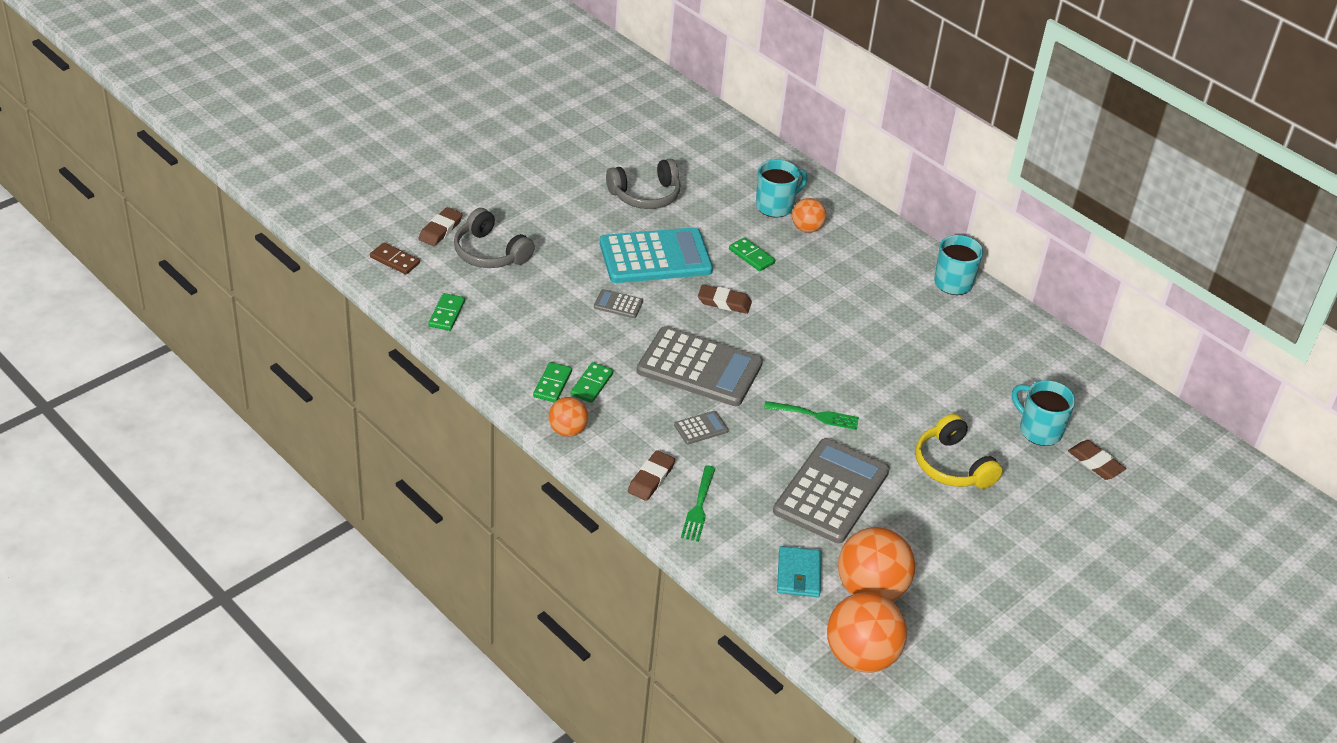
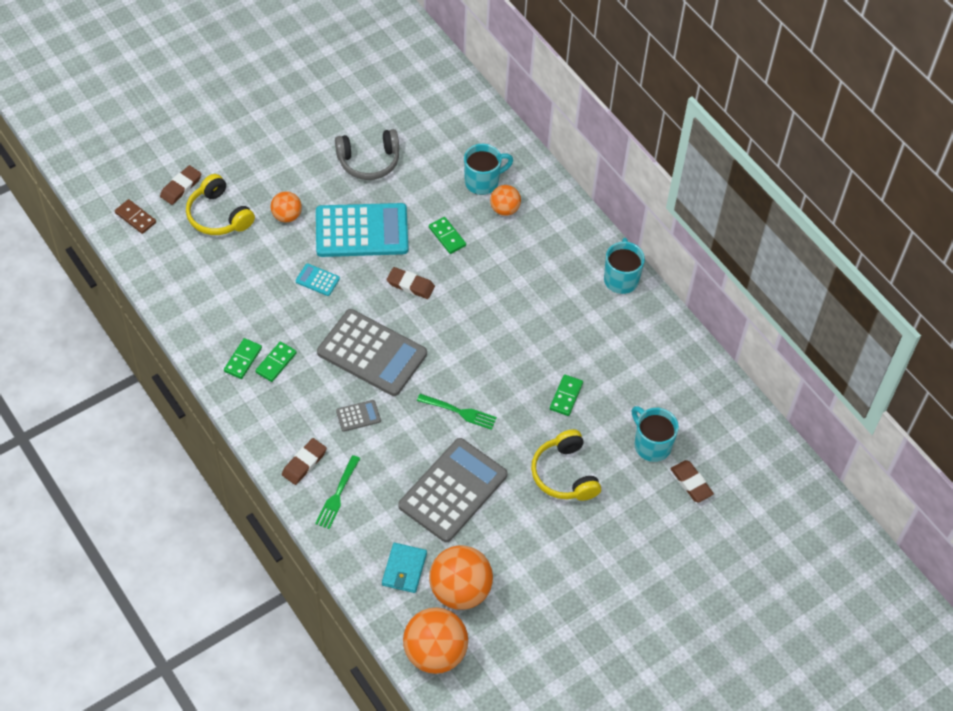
camera: 10 degrees right, 15 degrees up
green domino [428,293,465,331] -> green domino moved to [550,374,583,416]
grey headphones [454,208,535,268] -> yellow headphones [186,174,255,235]
orange ball [548,397,588,437] -> orange ball moved to [271,191,302,223]
grey calculator [594,289,643,318] -> turquoise calculator [295,263,340,296]

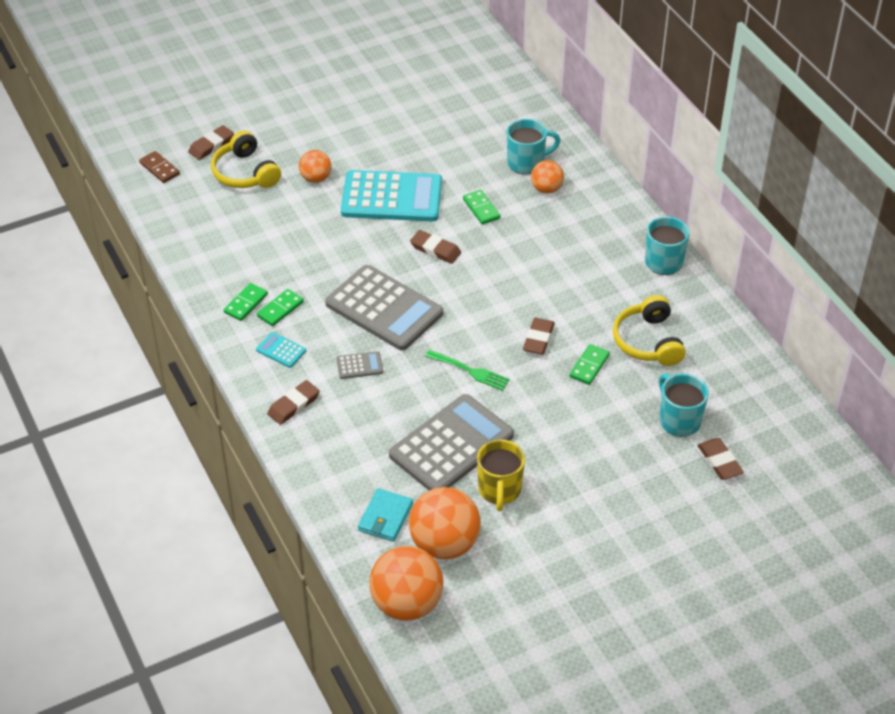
camera: 10 degrees right, 10 degrees down
turquoise calculator [295,263,340,296] -> turquoise calculator moved to [256,332,306,368]
green fork [315,455,360,529] -> none
grey headphones [335,129,399,180] -> none
yellow headphones [531,429,601,501] -> yellow headphones moved to [613,295,686,366]
none -> yellow mug [477,439,525,511]
none -> brown eraser [523,318,555,355]

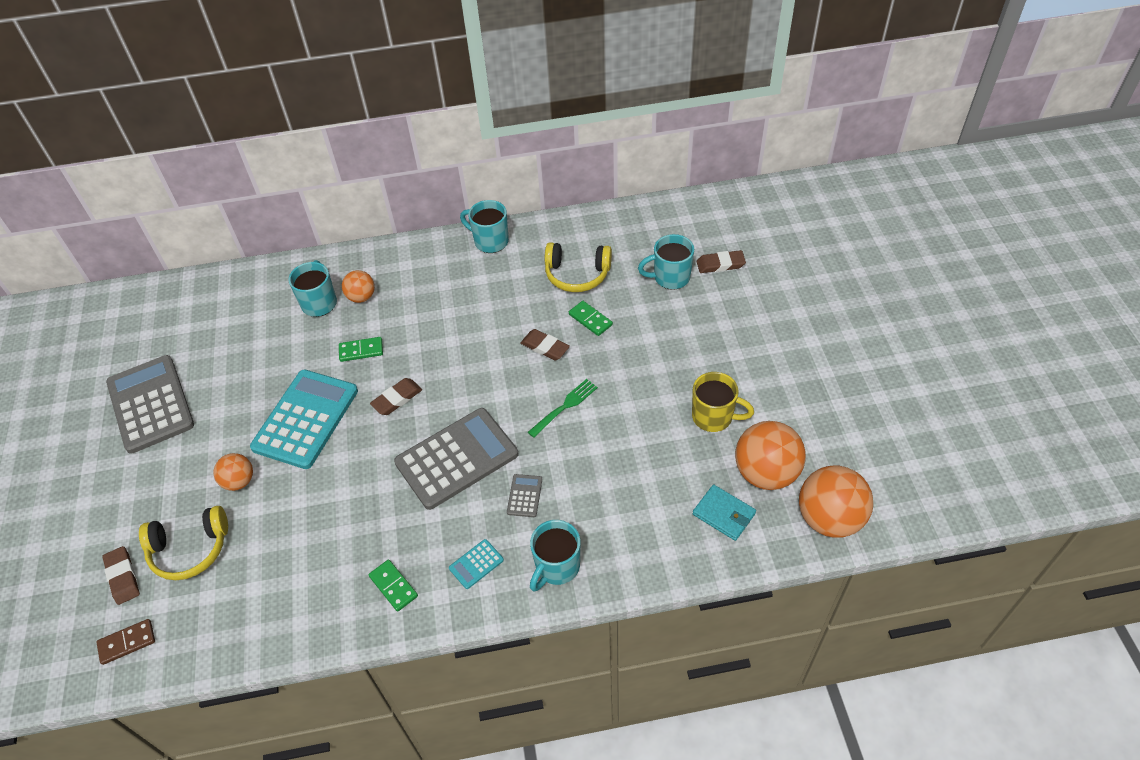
camera: 70 degrees left, 5 degrees up
green domino [257,289,304,326] -> none
brown eraser [267,380,320,425] -> turquoise mug [530,520,580,592]
grey calculator [389,394,514,490] -> grey calculator moved to [106,355,194,454]

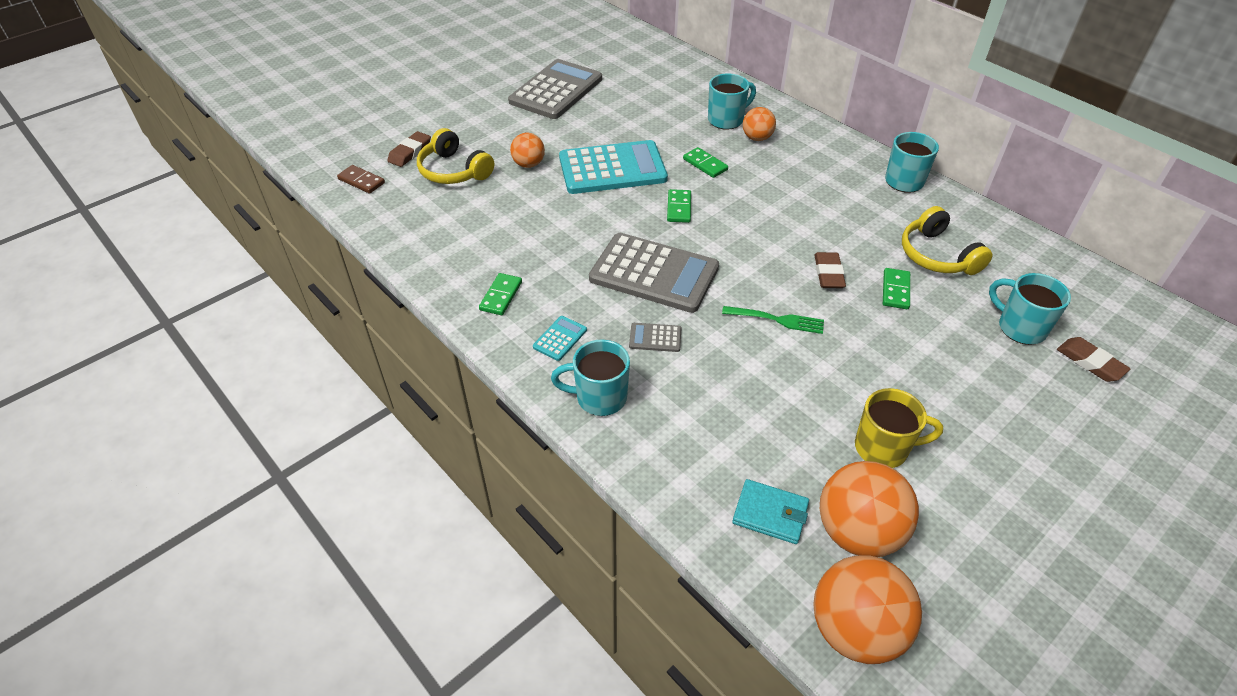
camera: 55 degrees right, 5 degrees down
brown eraser [370,378,422,415] -> green domino [667,189,691,223]
turquoise calculator [449,539,504,589] -> turquoise calculator turned 105 degrees clockwise [533,316,587,361]
grey calculator [507,474,542,517] -> grey calculator turned 150 degrees counterclockwise [629,323,681,352]
yellow mug [692,372,754,432] -> yellow mug turned 75 degrees counterclockwise [855,388,943,468]
turquoise wallet [693,485,756,541] -> turquoise wallet turned 75 degrees counterclockwise [732,479,809,544]

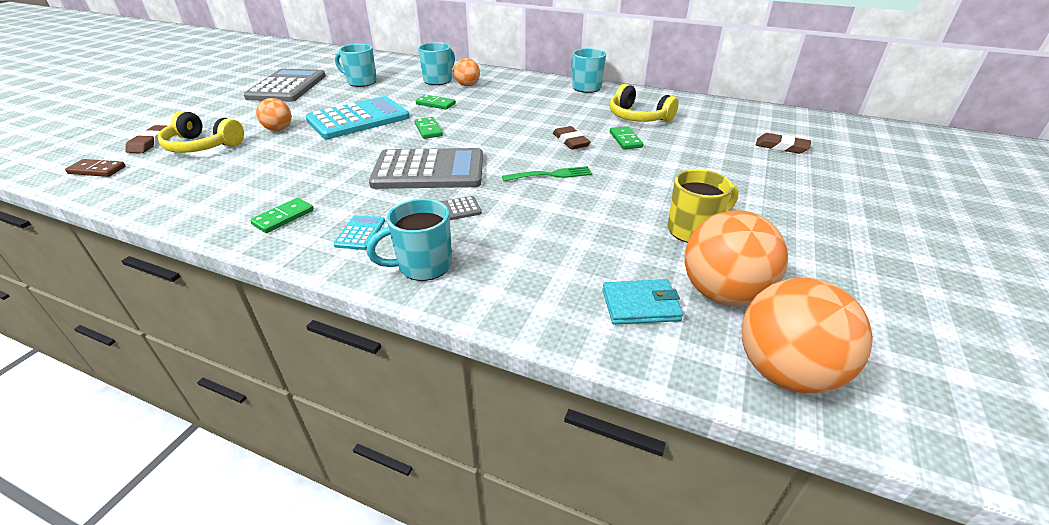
camera: 25 degrees left, 10 degrees down
green domino [479,273,522,315] -> green domino turned 45 degrees clockwise [250,198,314,233]
turquoise mug [989,273,1071,345] -> turquoise mug moved to [335,44,377,87]

